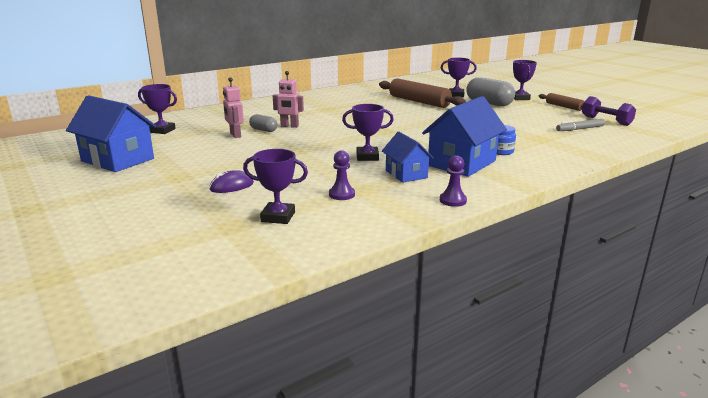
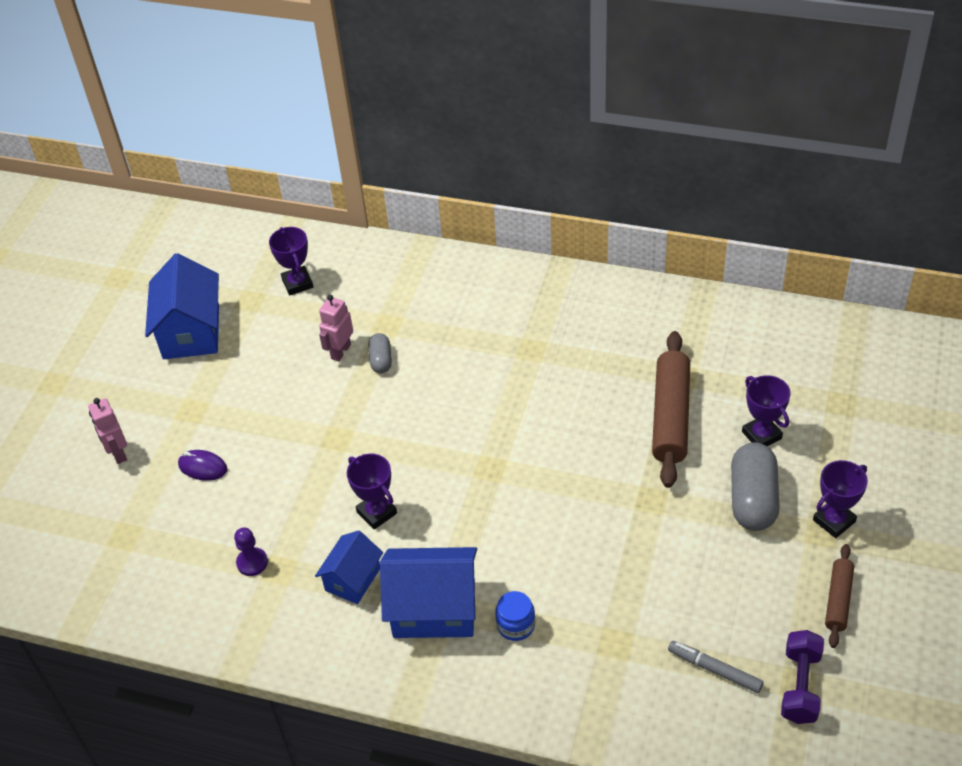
camera: 55 degrees right, 25 degrees up
purple trophy [243,149,308,224] -> none
pink robot [273,71,304,128] -> pink robot moved to [88,398,127,464]
purple pawn [440,155,467,207] -> none

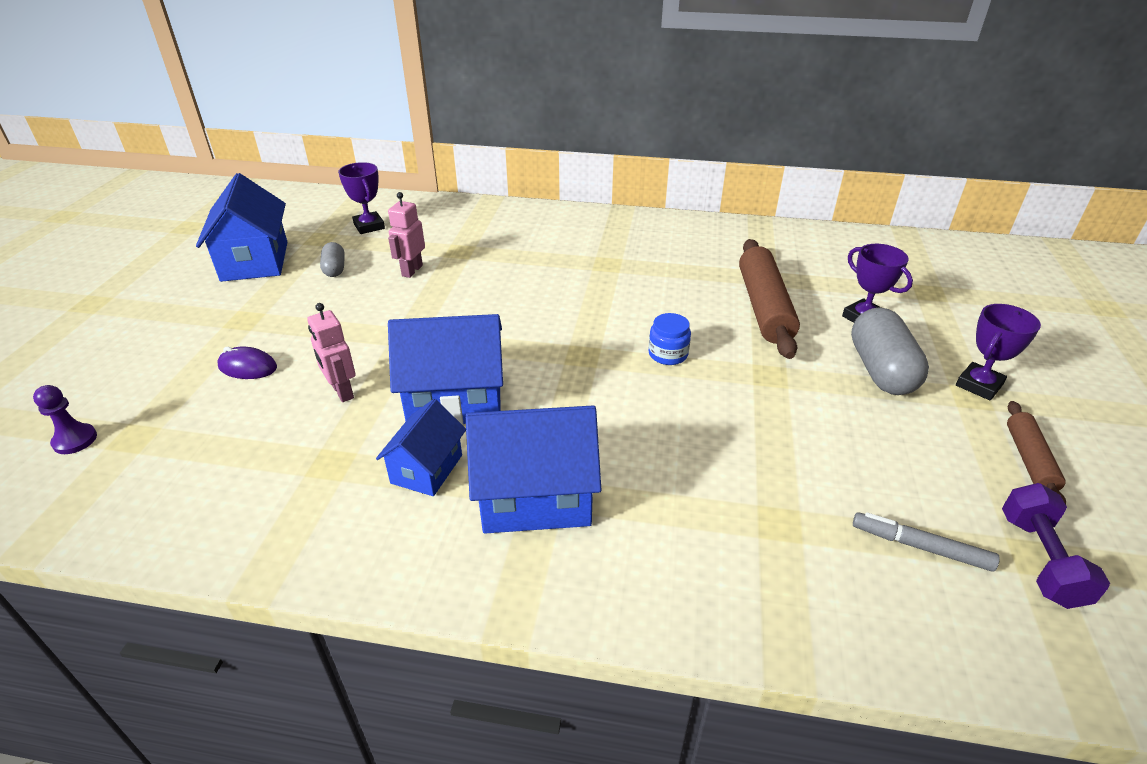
camera: 10 degrees left, 10 degrees down
pink robot [88,398,127,464] -> pink robot moved to [307,303,356,402]
purple pawn [234,527,268,576] -> purple pawn moved to [33,385,97,454]
purple trophy [347,454,397,530] -> blue house [388,314,503,425]
grey capsule [368,333,392,373] -> grey capsule moved to [320,242,345,277]
blue jar [495,591,535,641] -> blue jar moved to [649,313,691,365]

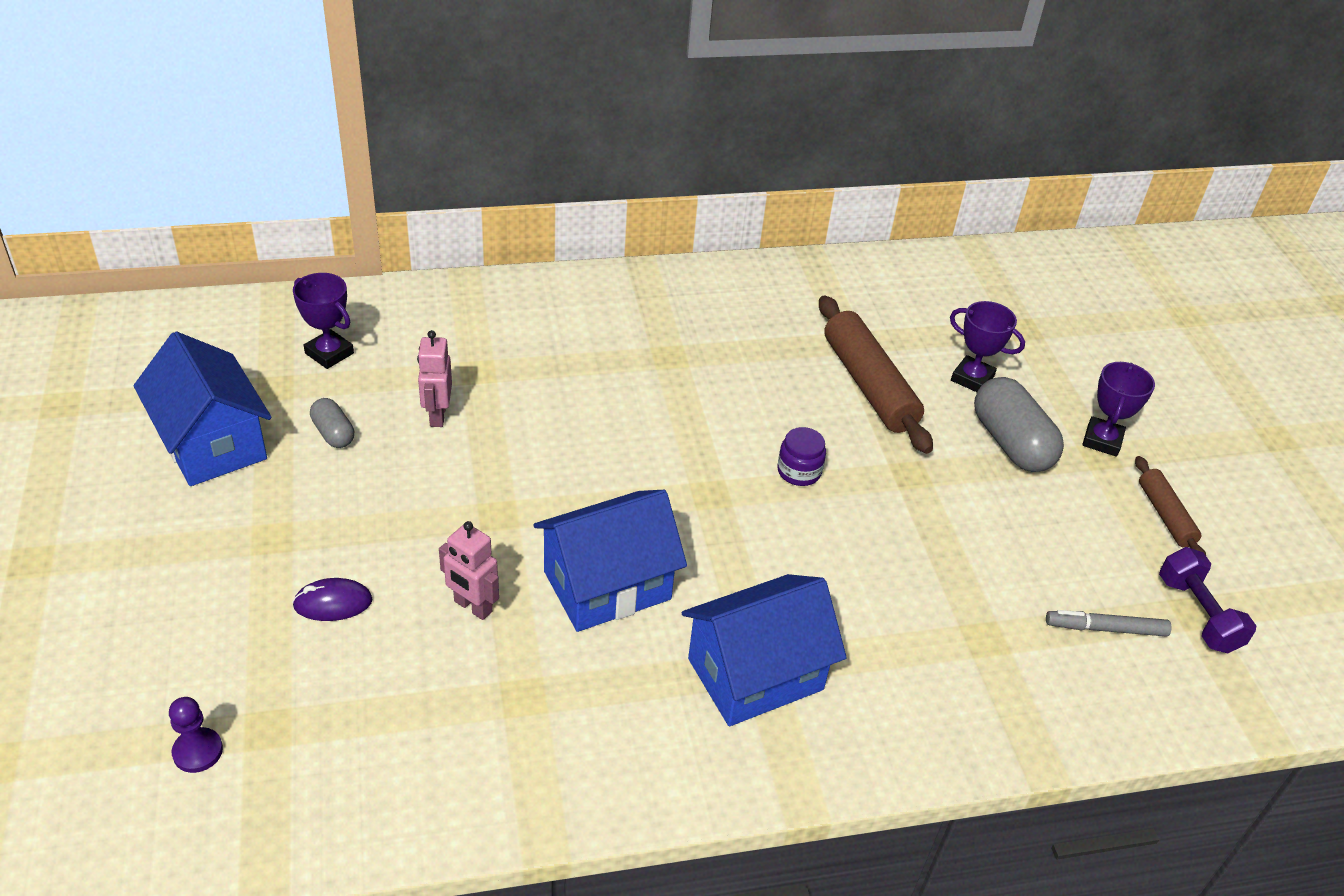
camera: 25 degrees left, 5 degrees up
blue house [376,399,466,496] -> none
blue jar [649,313,691,365] -> purple jar [778,427,826,486]

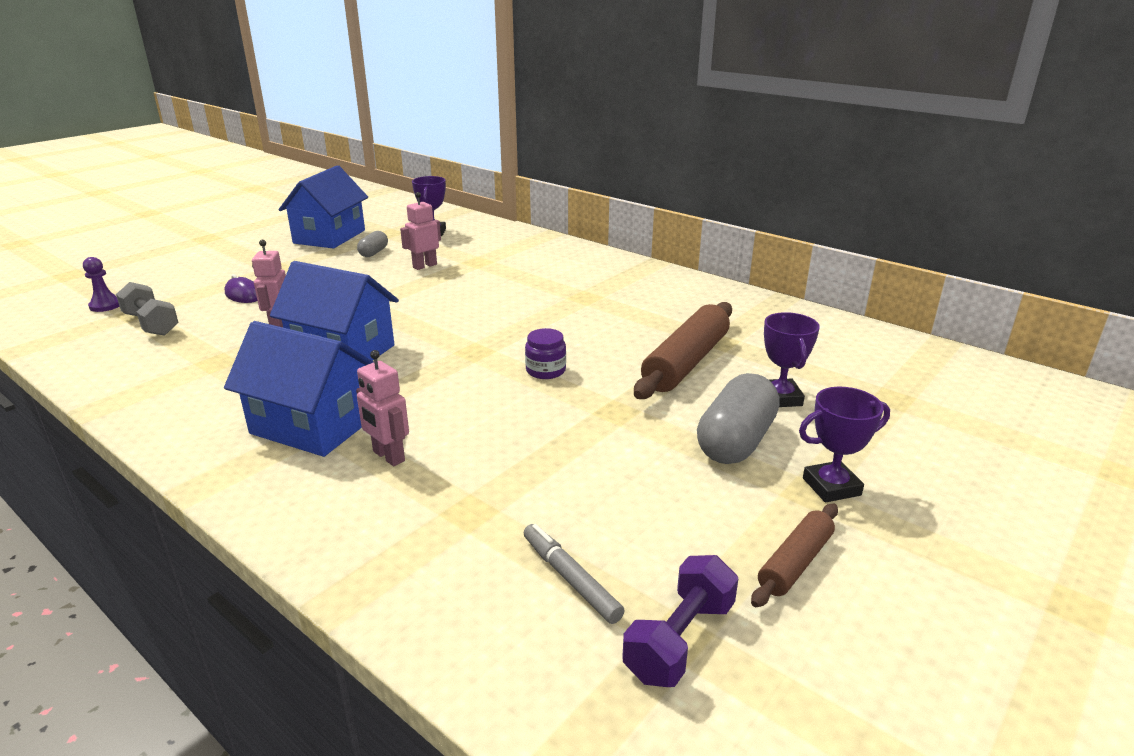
camera: 55 degrees right, 15 degrees down
none -> grey dumbbell [116,282,179,336]
none -> pink robot [356,350,409,466]

